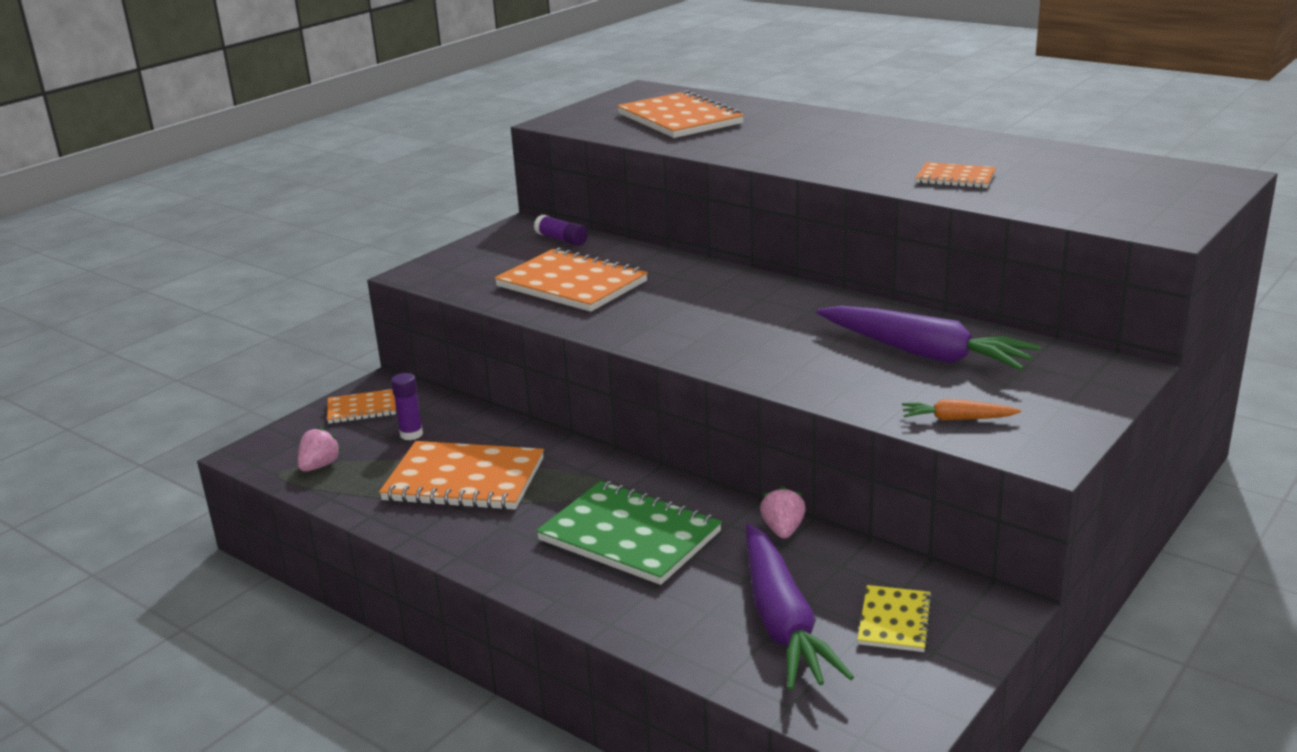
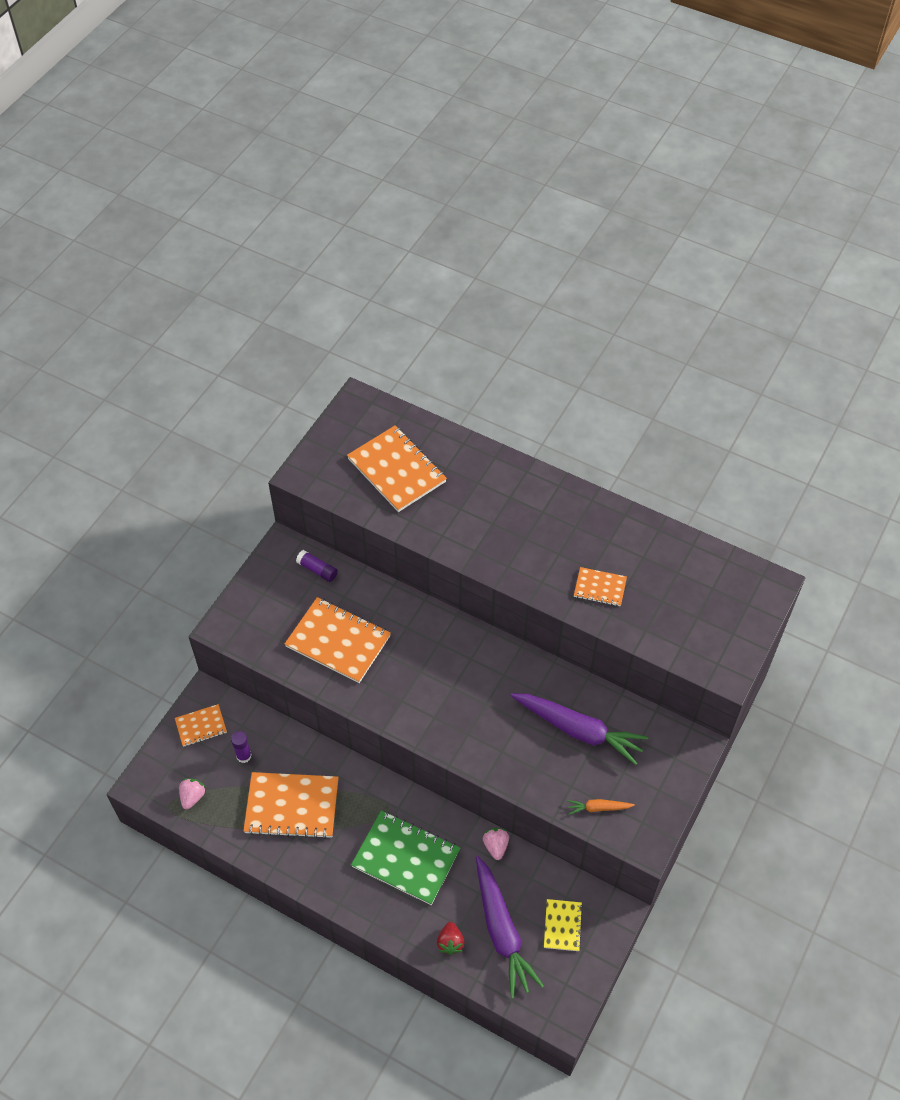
camera: 10 degrees left, 30 degrees up
none -> red strawberry [437,922,464,955]

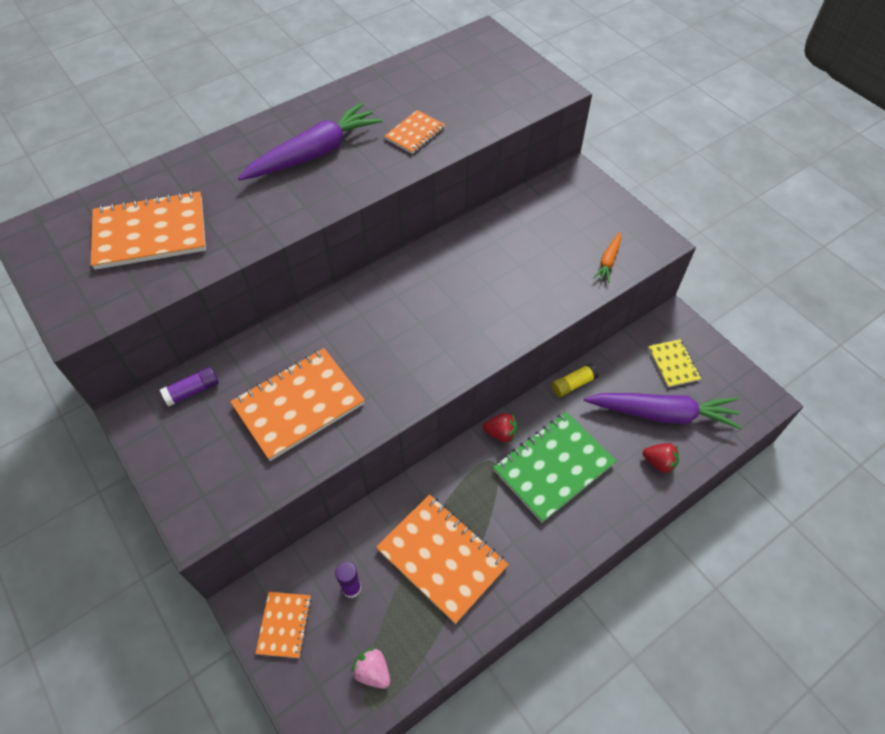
camera: 65 degrees left, 0 degrees up
orange notebook [243,772,339,839] -> orange notebook turned 75 degrees counterclockwise [376,494,509,624]
pink strawberry [483,828,509,860] -> yellow glue stick [551,363,599,397]
purple carrot [510,693,648,765] -> purple carrot moved to [238,102,382,180]
yellow notebook [544,899,583,951] -> yellow notebook turned 45 degrees clockwise [648,339,701,387]
none -> red strawberry [483,413,517,443]

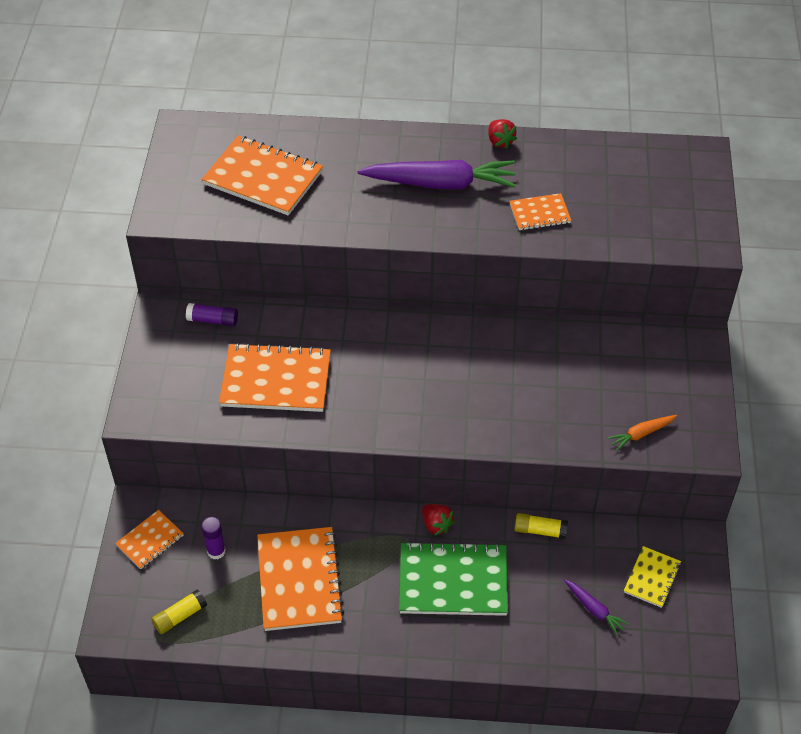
camera: 40 degrees right, 5 degrees down
pink strawberry [351,648,390,689] -> yellow glue stick [152,590,207,634]
purple carrot [584,393,742,429] -> purple carrot [564,580,629,636], size x0.46
red strawberry [643,443,679,474] -> red strawberry moved to [488,119,517,149]

